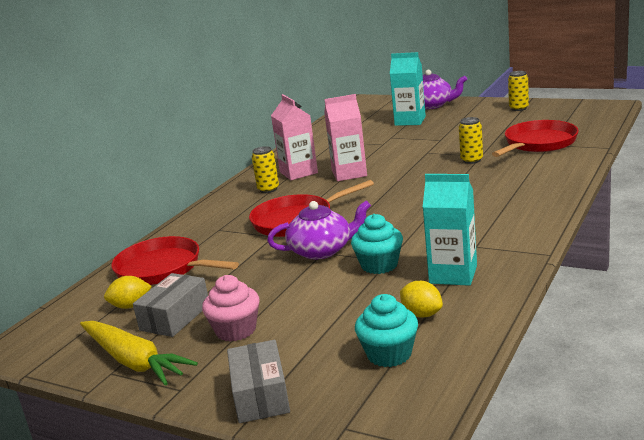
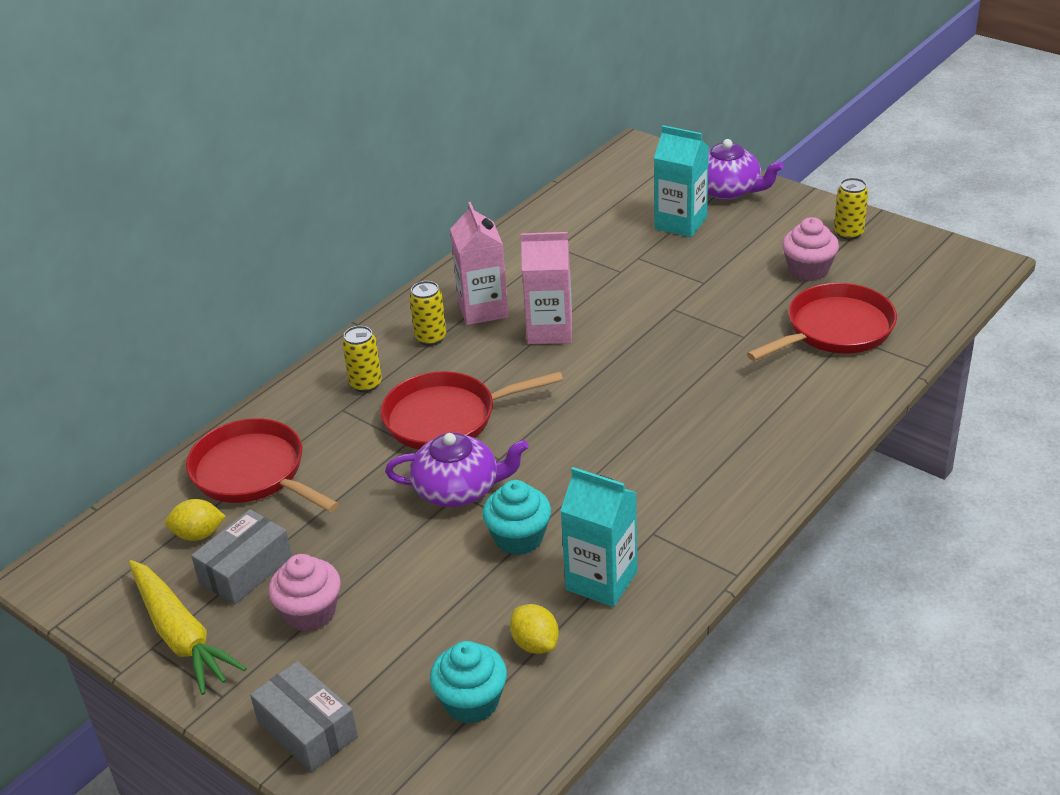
camera: 10 degrees right, 15 degrees up
grey box [227,340,290,423] -> grey box turned 45 degrees counterclockwise [250,661,358,772]
yellow can [459,117,483,164] -> yellow can moved to [342,326,382,393]
none -> pink cupcake [782,217,839,281]

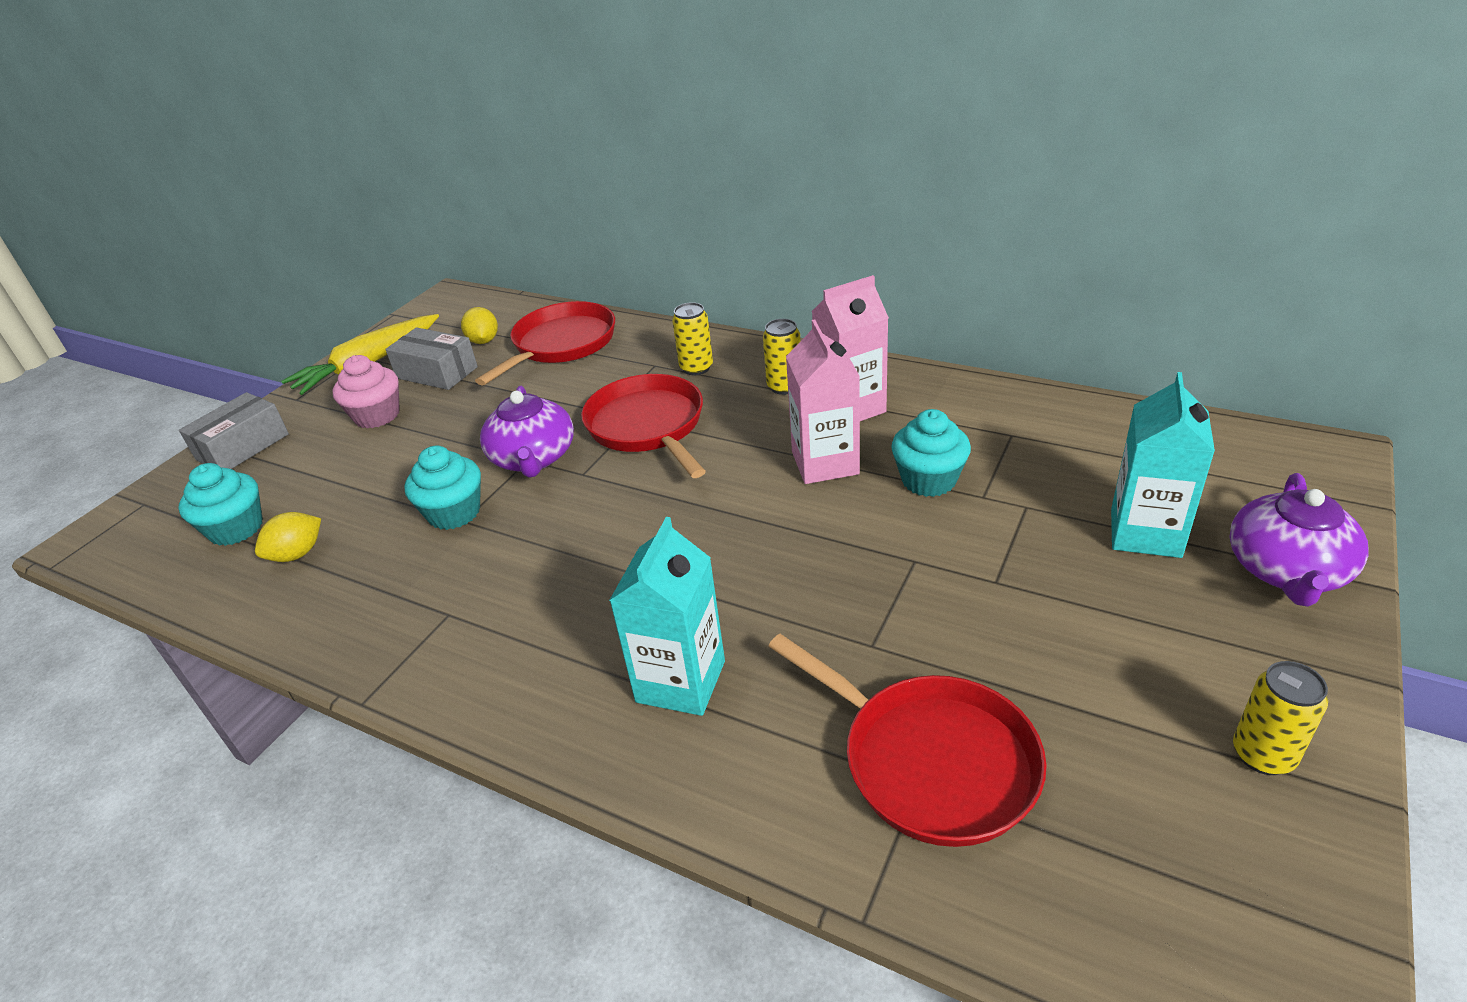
camera: 80 degrees right, 0 degrees up
turquoise carton [560,467,637,607] -> turquoise carton moved to [609,517,725,716]
pink cupcake [782,217,839,281] -> none
none -> turquoise cupcake [891,409,971,497]

